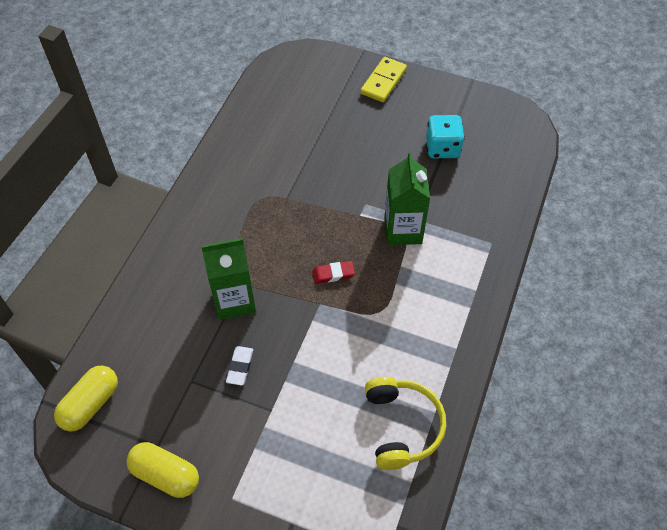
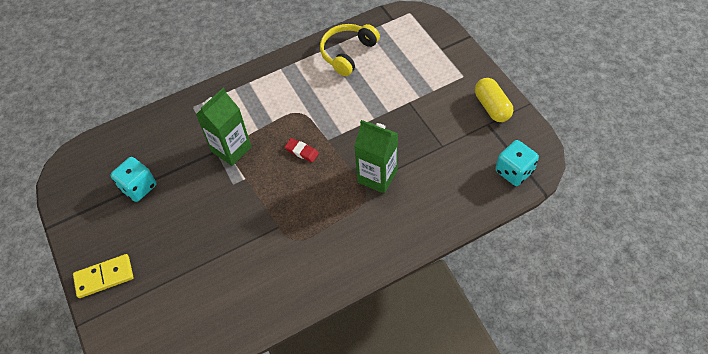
camera: 135 degrees left, 0 degrees up
yellow capsule [54,366,118,432] -> turquoise dice [495,140,539,186]
white eraser [226,346,253,386] -> none

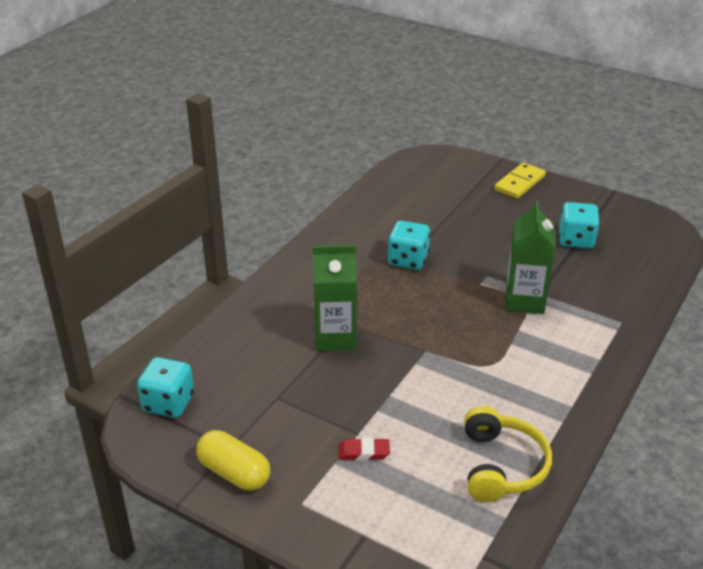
camera: 145 degrees right, 20 degrees down
red eraser [285,138,319,162] -> red eraser moved to [338,438,390,460]
none -> turquoise dice [388,221,430,270]

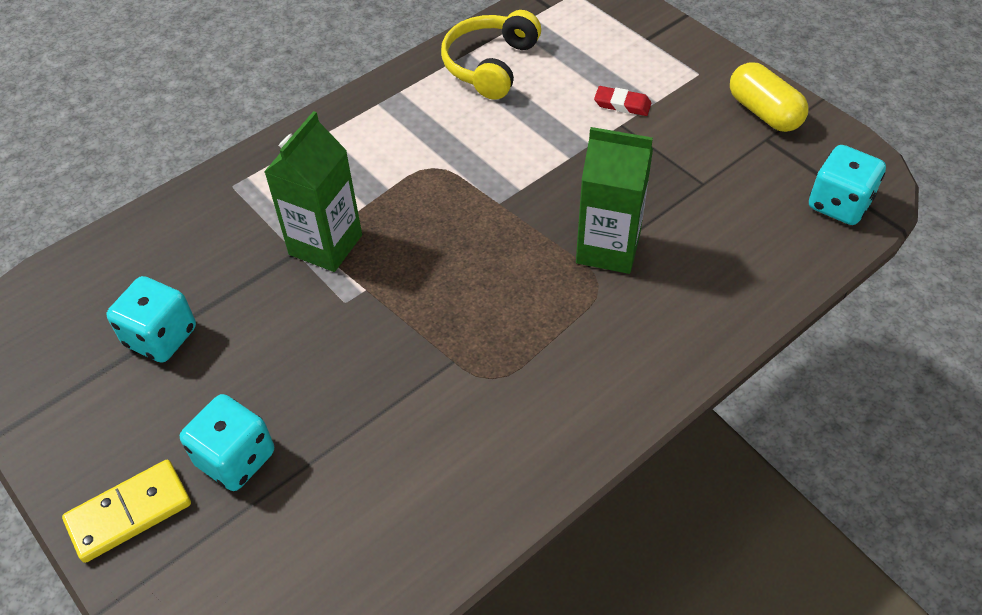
camera: 160 degrees left, 15 degrees up
turquoise dice [388,221,430,270] -> turquoise dice moved to [180,394,274,491]

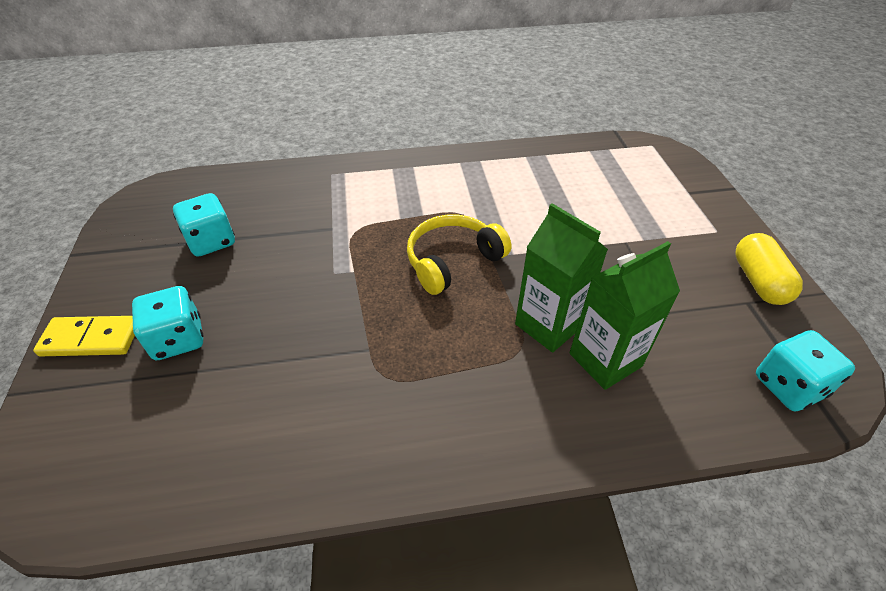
camera: 30 degrees right, 5 degrees down
green carton [264,111,362,272] -> green carton moved to [569,241,680,390]
yellow headphones [441,10,541,100] -> yellow headphones moved to [407,214,511,295]
red eraser [594,86,651,116] -> none

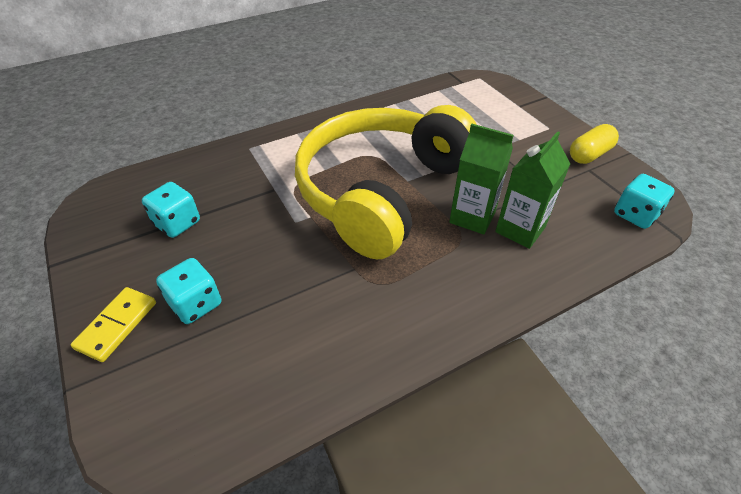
camera: 20 degrees left, 0 degrees up
yellow domino [33,316,135,356] -> yellow domino turned 45 degrees counterclockwise [71,287,156,362]
yellow headphones [407,214,511,295] -> yellow headphones [295,105,477,260], size x2.33
yellow capsule [735,233,803,305] -> yellow capsule turned 75 degrees clockwise [570,124,619,164]

